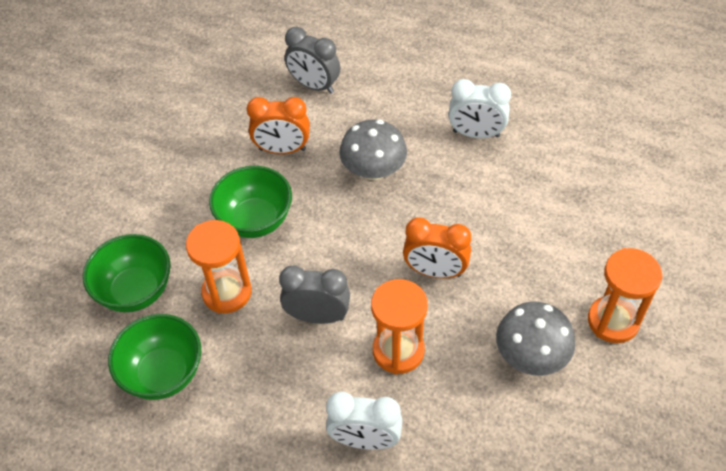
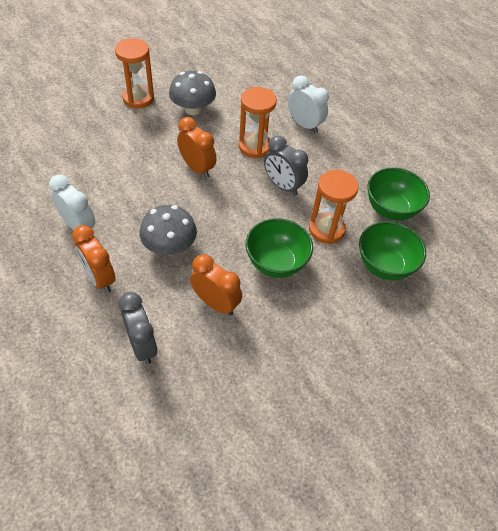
camera: 150 degrees left, 0 degrees up
none -> orange clock [72,225,115,293]

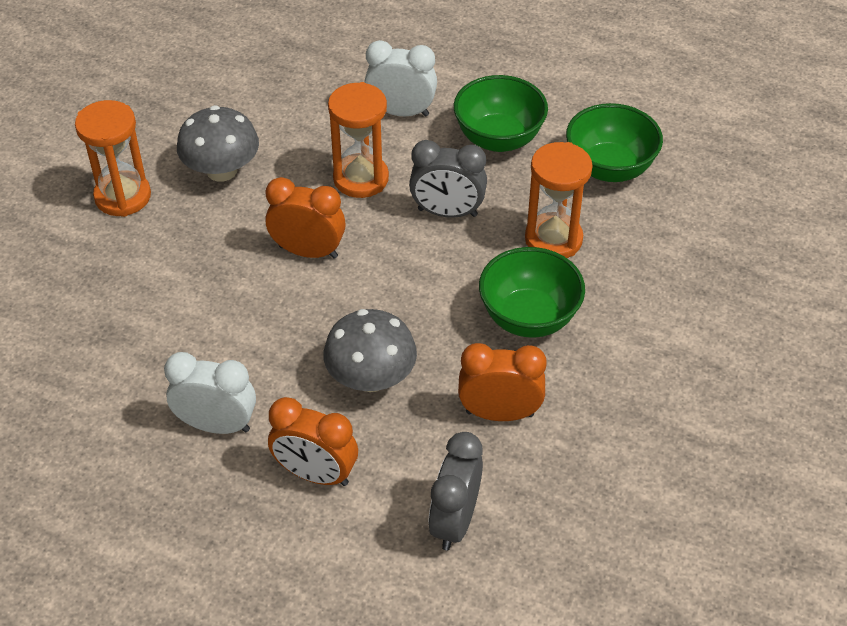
camera: 30 degrees left, 5 degrees down
grey clock [119,292,157,364] -> grey clock turned 105 degrees counterclockwise [428,432,483,550]
green bowl [359,221,426,280] -> green bowl moved to [454,75,548,152]

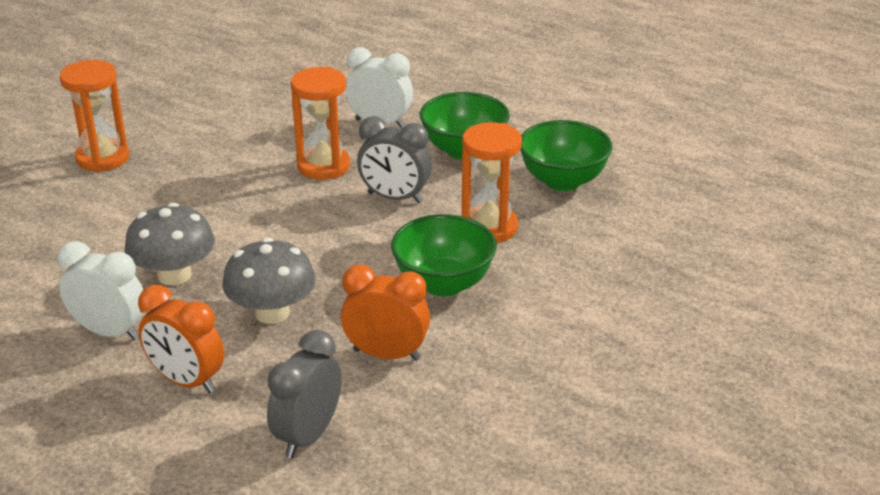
camera: 10 degrees right, 15 degrees down
grey mushroom [177,105,259,182] -> grey mushroom moved to [125,203,215,286]
orange clock [266,177,346,259] -> none

